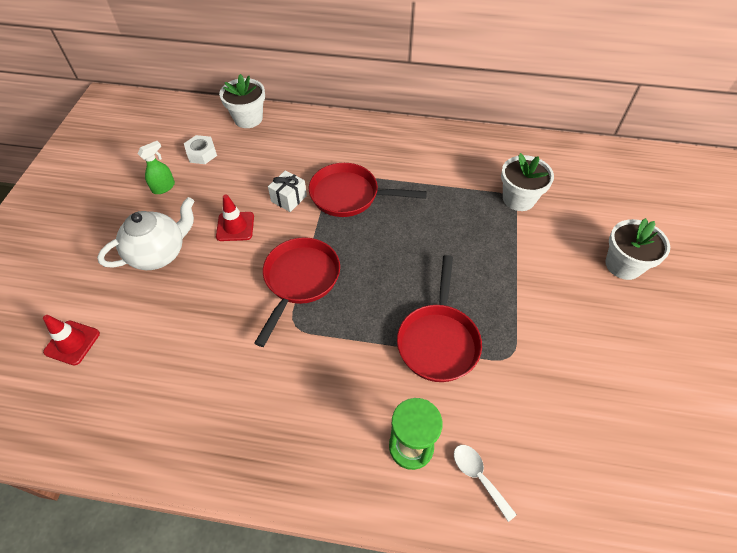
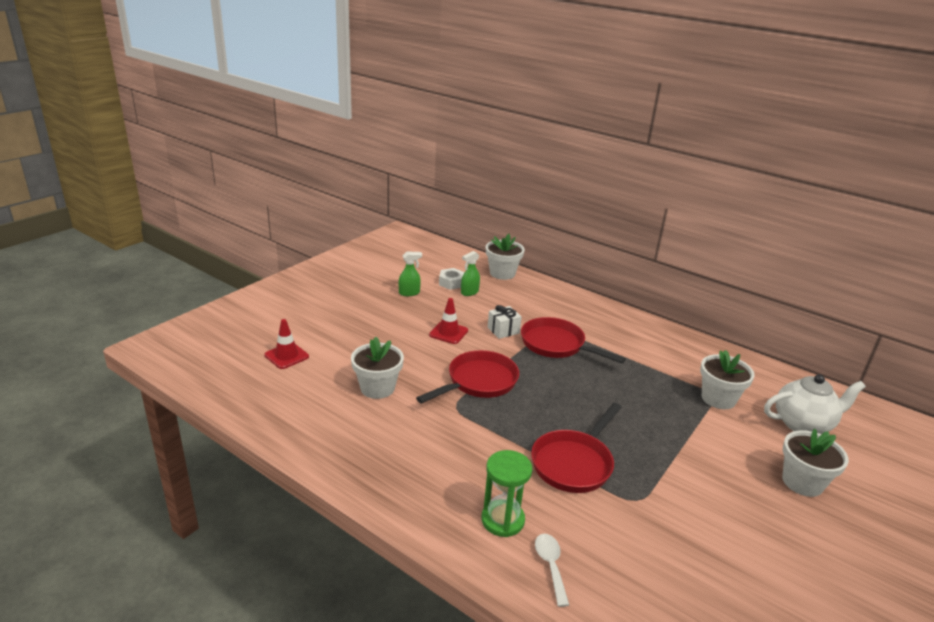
camera: 25 degrees right, 25 degrees down
white teapot [97,197,194,270] -> white teapot moved to [764,374,866,434]
none -> white flower pot [351,337,404,399]
none -> green spray bottle [461,251,480,296]

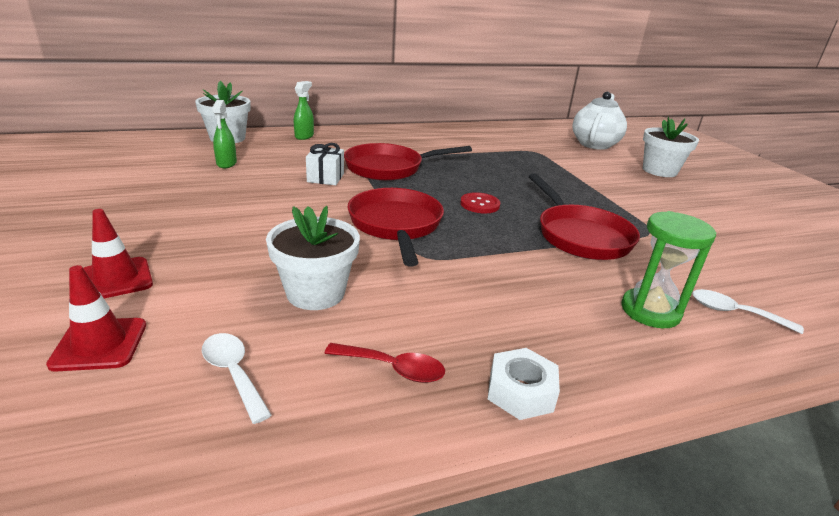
camera: 55 degrees left, 0 degrees up
green spray bottle [399,252,422,296] -> green spray bottle moved to [294,81,314,140]
red traffic cone [429,298,468,344] -> red traffic cone moved to [83,209,153,299]
white nut [439,268,465,290] -> white nut moved to [488,348,560,420]
white flower pot [700,350,755,409] -> none
none -> white spoon [202,333,272,424]
none -> red spoon [324,343,445,383]
none -> red button [460,192,500,213]

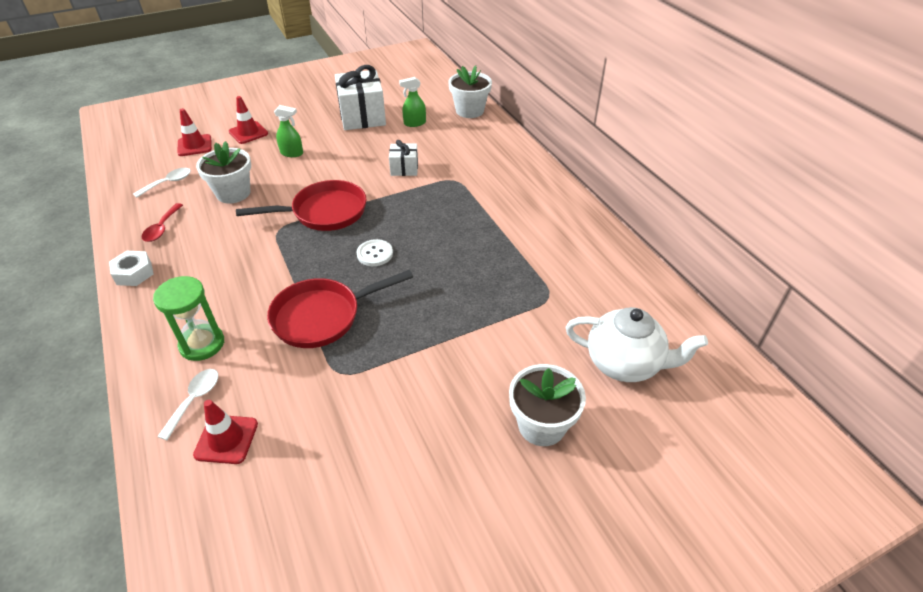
camera: 85 degrees right, 15 degrees up
green spray bottle [294,81,314,140] -> green spray bottle moved to [274,105,303,157]
red pan [344,143,472,181] -> none
red button [460,192,500,213] -> white button [356,239,393,266]
none -> red traffic cone [193,400,258,464]
none -> white gift [335,65,386,130]

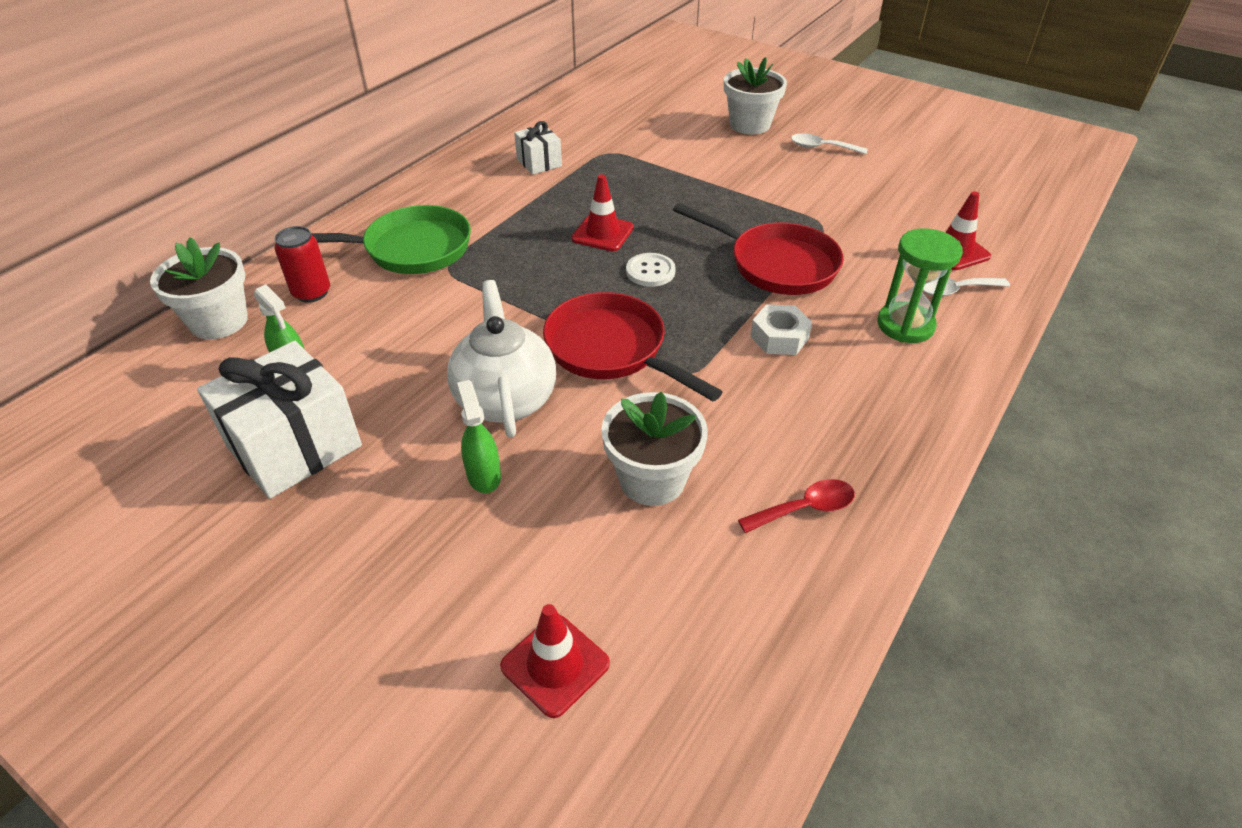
camera: 120 degrees left, 0 degrees up
white nut [109,251,154,286] -> white nut moved to [750,304,812,355]
white spoon [133,168,191,198] -> white spoon moved to [791,133,867,155]
red traffic cone [229,96,268,144] -> red traffic cone moved to [572,174,634,251]
white gift [389,140,418,176] -> white gift moved to [514,121,562,175]
white teapot [565,307,708,382] -> white teapot moved to [447,280,556,438]
none -> red can [274,226,330,303]
none -> green pan [311,205,471,274]

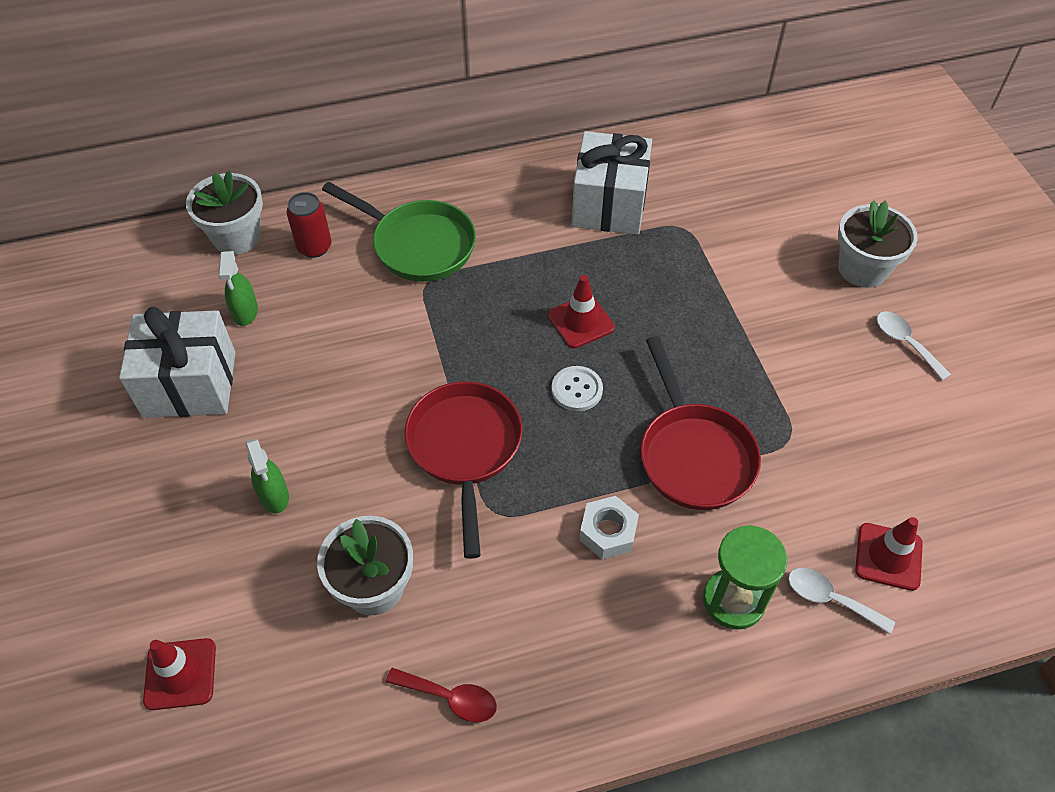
camera: 40 degrees right, 10 degrees up
white teapot [447,280,556,438] -> none
green spray bottle [457,380,501,493] -> green spray bottle turned 135 degrees clockwise [246,438,289,514]
white gift [514,121,562,175] -> white gift [572,131,652,235], size x1.89

